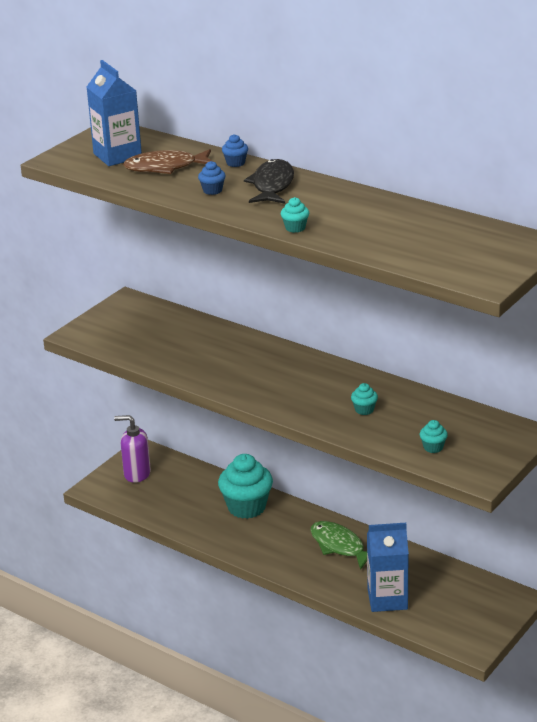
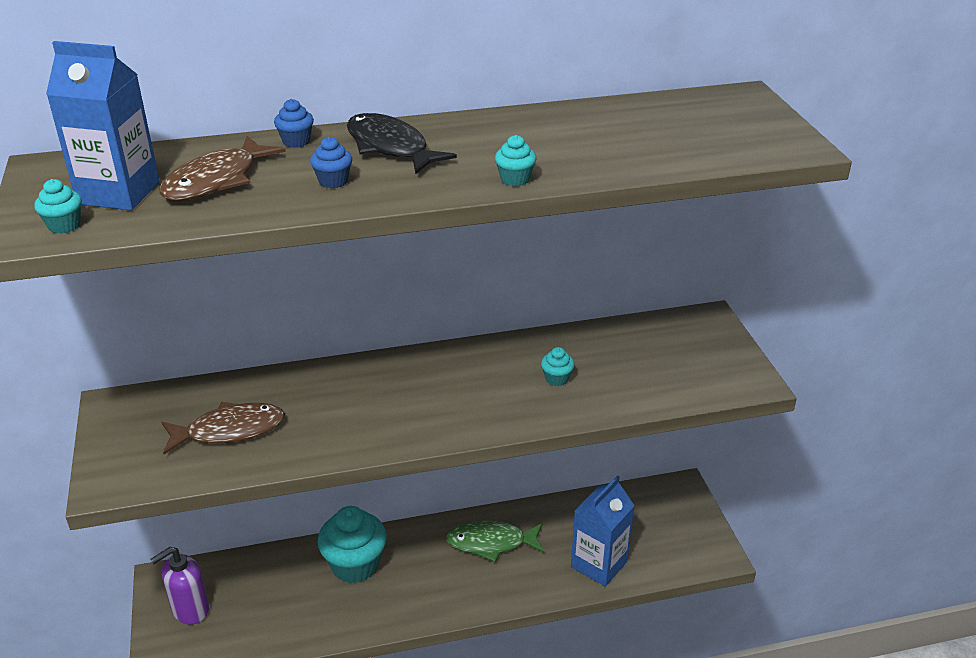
camera: 50 degrees left, 5 degrees up
turquoise cupcake [420,420,448,453] -> turquoise cupcake moved to [34,179,82,234]
none -> brown fish [161,402,285,454]

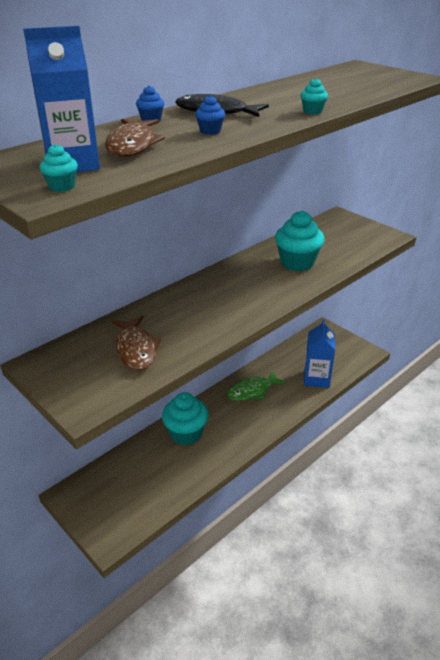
camera: 30 degrees left, 0 degrees up
purple soap dispenser [151,547,209,625] -> none
brown fish [161,402,285,454] -> brown fish turned 120 degrees clockwise [112,316,162,370]
turquoise cupcake [541,347,575,386] -> turquoise cupcake [275,211,324,271], size x2.30

